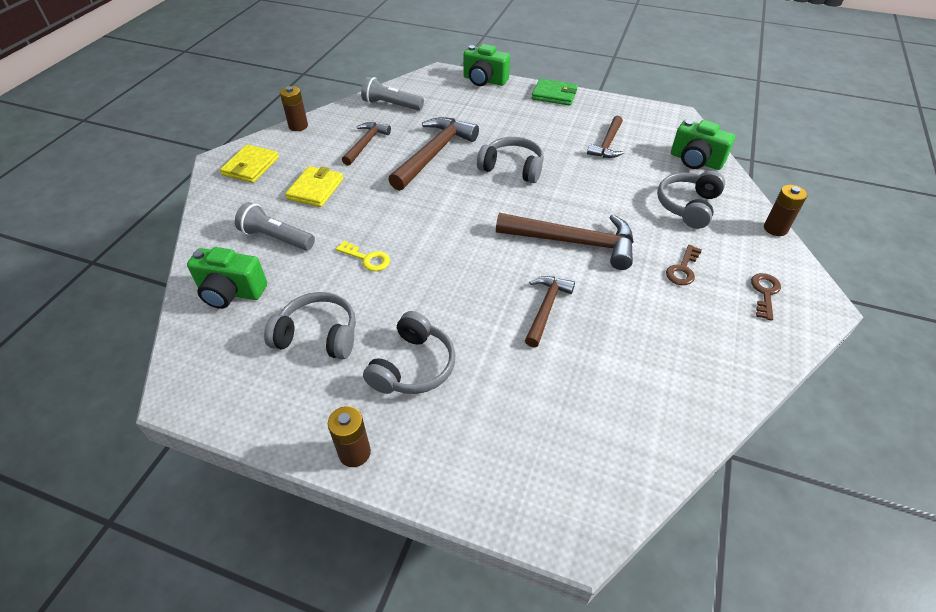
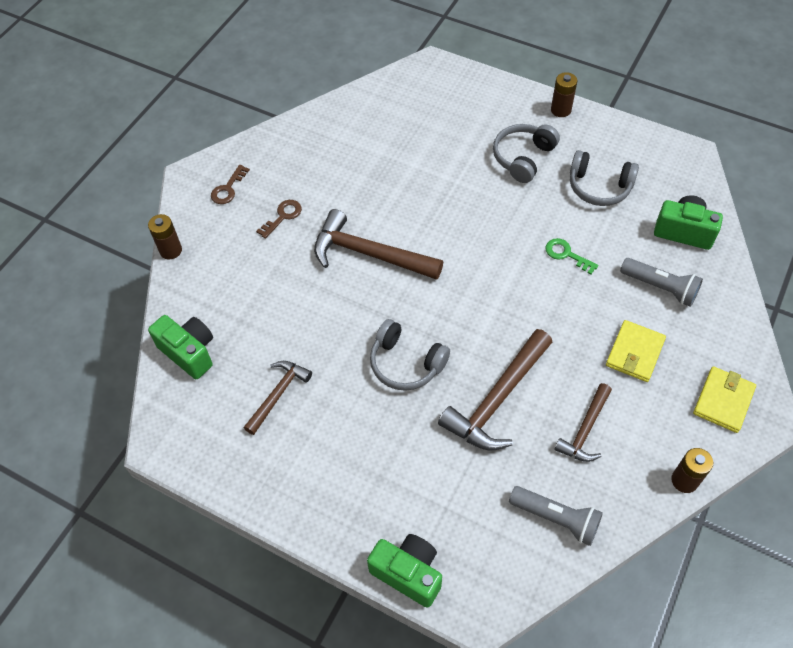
camera: 170 degrees left, 10 degrees up
yellow key [336,241,390,271] -> green key [545,238,598,274]
brown hammer [525,276,575,347] -> none
green wallet [532,78,578,106] -> none
grey headphones [657,171,725,229] -> none

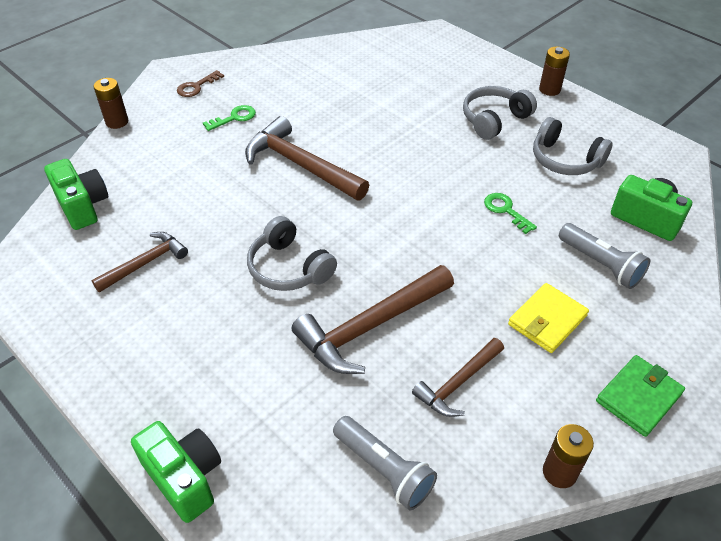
camera: 15 degrees right, 10 degrees down
brown key [256,200,302,239] -> green key [203,105,256,131]
yellow wallet [693,366,756,433] -> green wallet [596,355,685,437]

